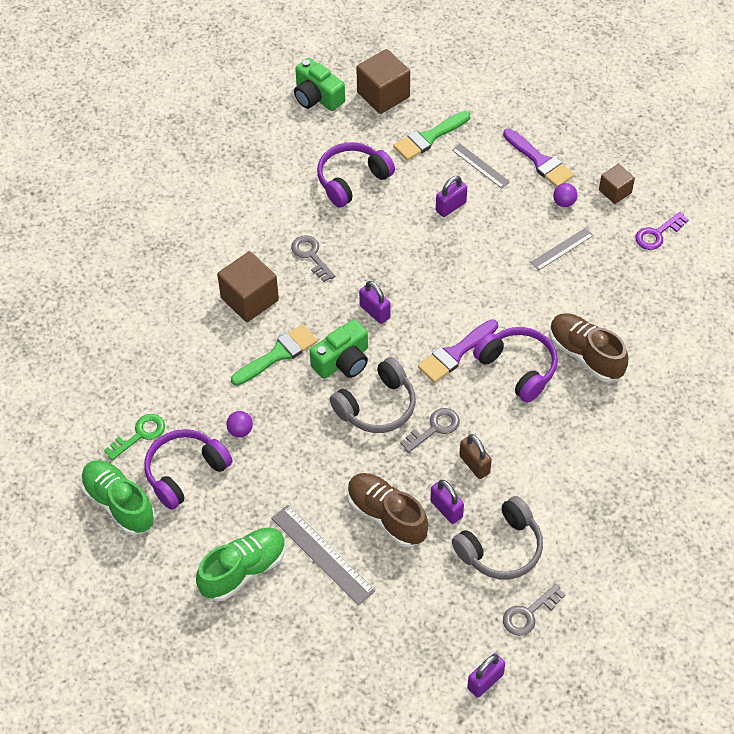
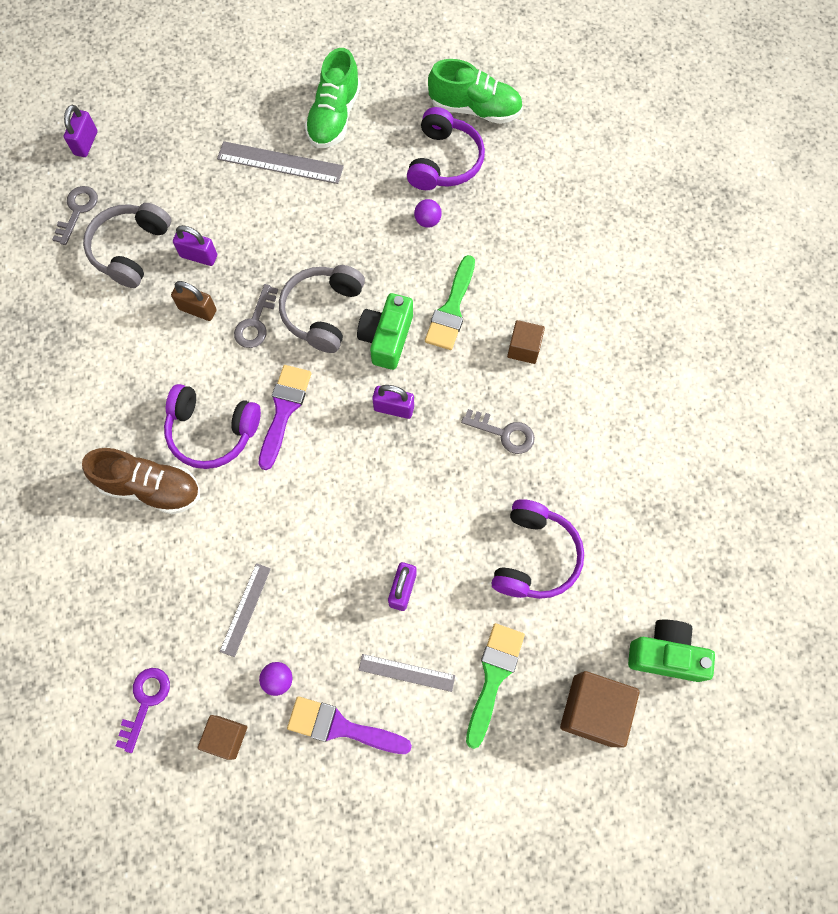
camera: 145 degrees right, 15 degrees up
green key [104,414,165,460] -> none
brown cube [217,251,279,322] -> brown cube [507,320,545,364], size x0.59
brown shoe [347,473,428,547] -> none

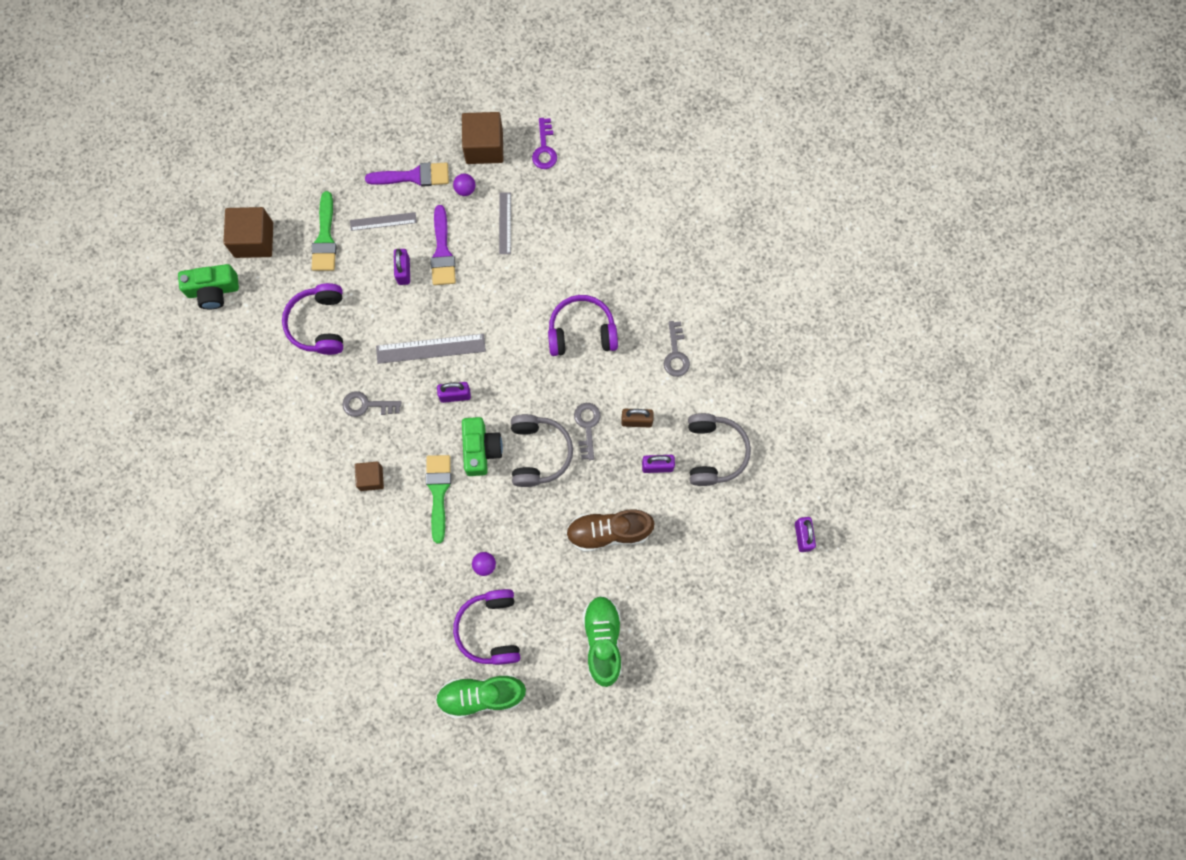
camera: 160 degrees right, 5 degrees up
grey key [52,186,98,245] -> grey key moved to [664,321,690,377]
brown shoe [82,448,200,514] -> brown shoe moved to [566,510,655,552]
brown cube [198,715,247,760] -> brown cube [462,112,503,164], size x1.68
grey ruler [217,141,344,184] -> grey ruler moved to [376,334,486,364]
purple brush [258,365,312,470] -> purple brush moved to [431,205,456,285]

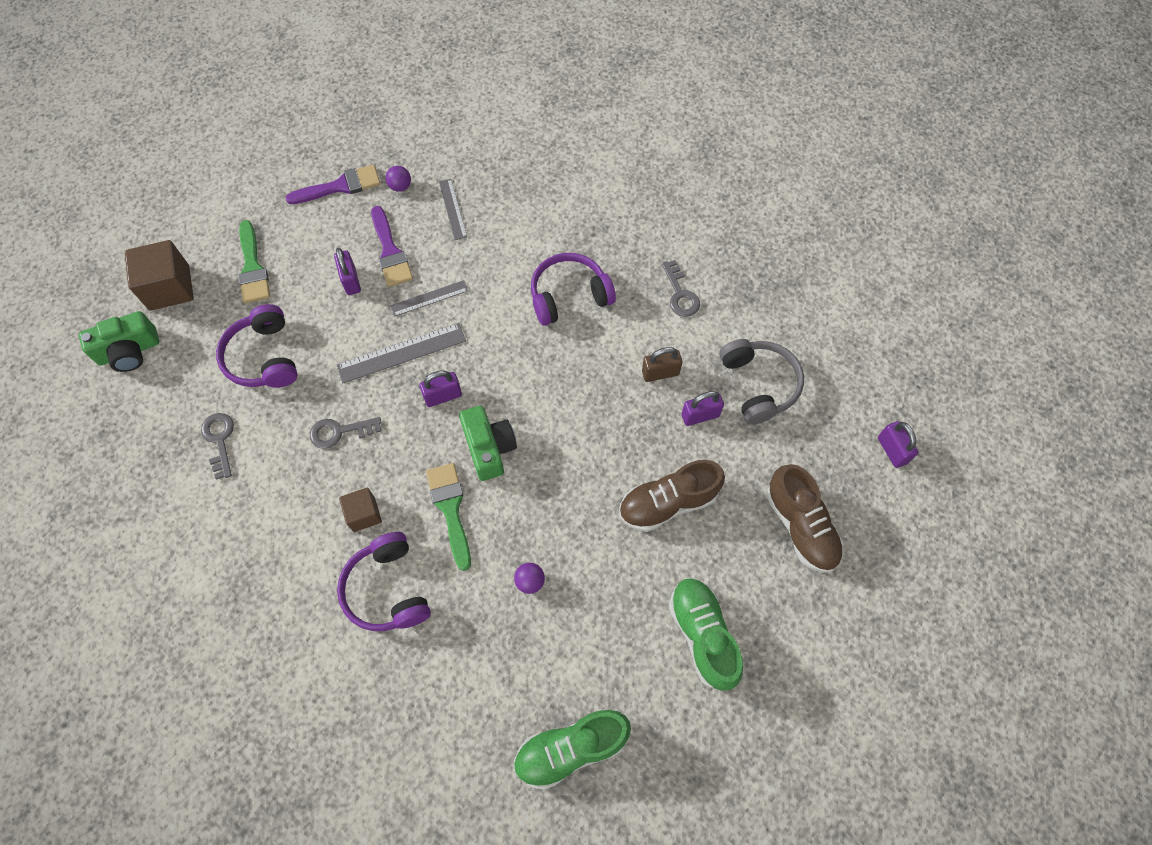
camera: 15 degrees left, 10 degrees down
grey ruler [350,212,417,231] -> grey ruler moved to [390,280,468,317]
purple headphones [453,589,520,665] -> purple headphones moved to [337,532,431,631]
brown cube [462,112,503,164] -> none
grey headphones [511,414,573,487] -> none
purple key [532,118,557,169] -> none
grey key [574,403,601,460] -> grey key moved to [201,413,234,480]
none -> brown shoe [766,464,844,573]

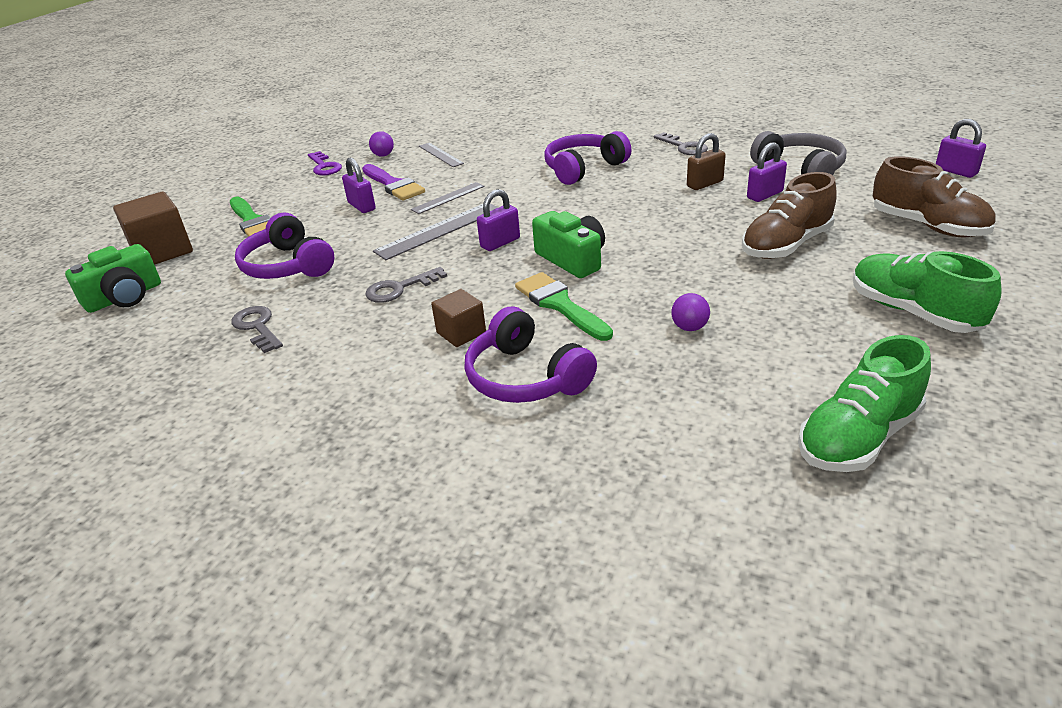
camera: 15 degrees left, 30 degrees down
purple brush [285,165,381,204] -> purple key [308,151,342,176]

